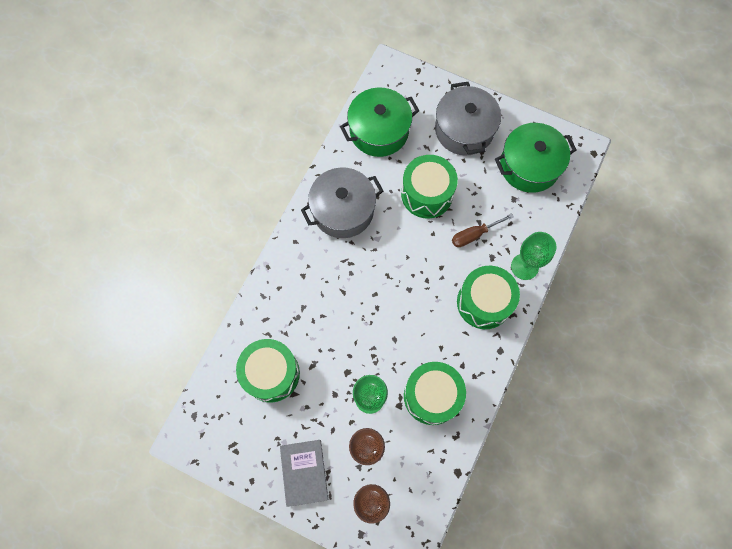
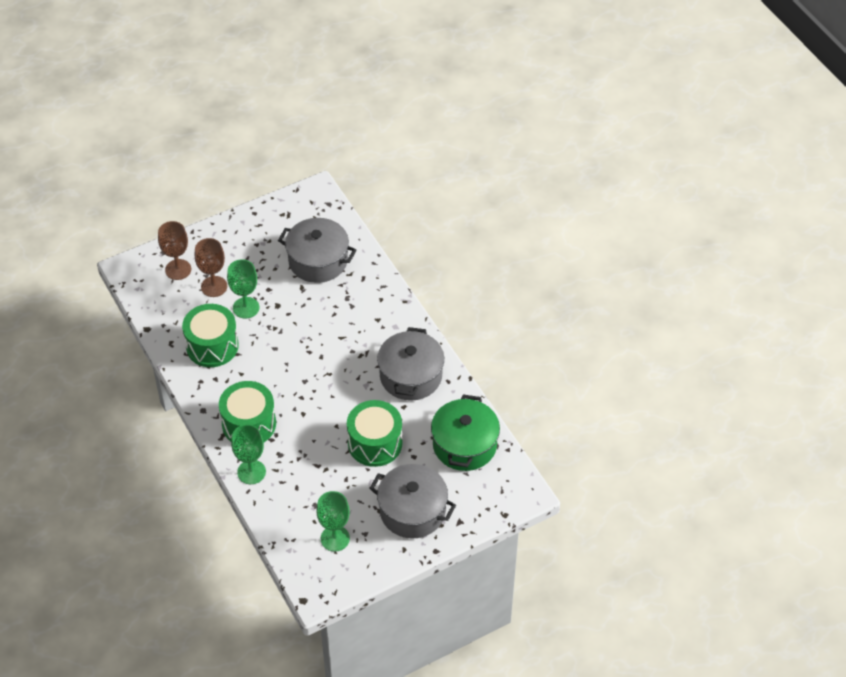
camera: 125 degrees right, 20 degrees down
green drum [236,339,300,403] -> grey pot [278,218,356,283]
grey book [280,440,328,507] -> none
brown screwdriver [452,213,514,247] -> none
green pot [495,123,576,193] -> green goblet [316,491,350,552]

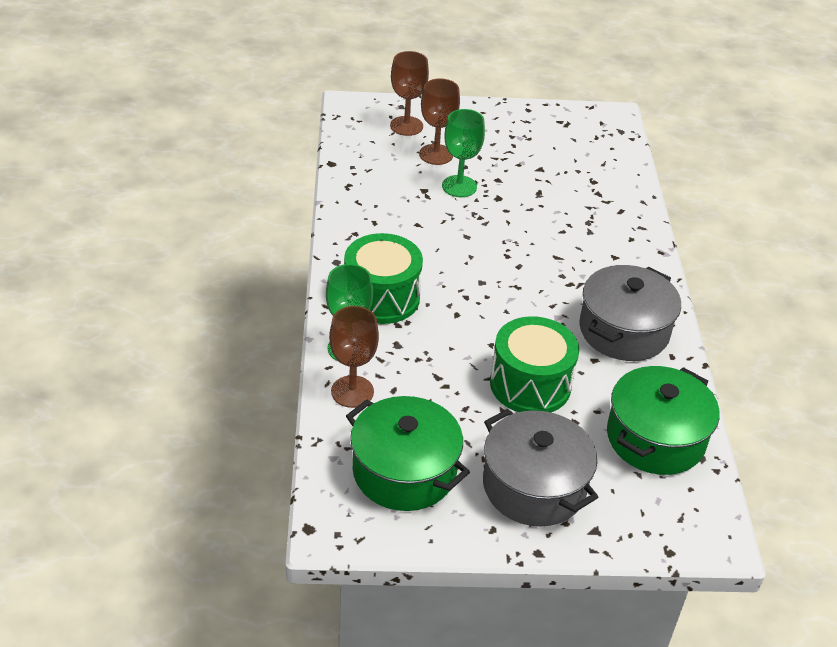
camera: 25 degrees right, 10 degrees down
green drum [182,304,239,367] -> none
grey pot [278,218,356,283] -> none
green goblet [316,491,350,552] -> green pot [346,396,470,511]
none -> brown goblet [329,306,379,408]

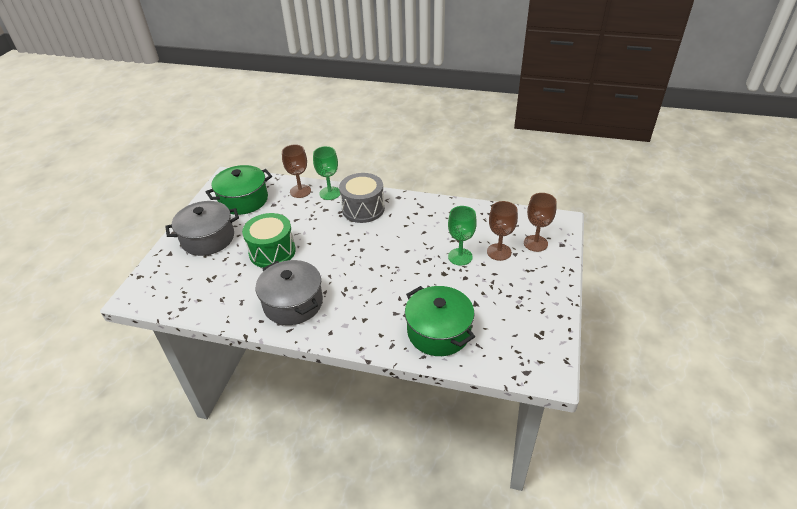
camera: 110 degrees right, 0 degrees up
green drum [344,233,423,324] -> grey drum [339,173,385,223]
green pot [607,366,719,475] -> green pot moved to [405,286,475,356]

